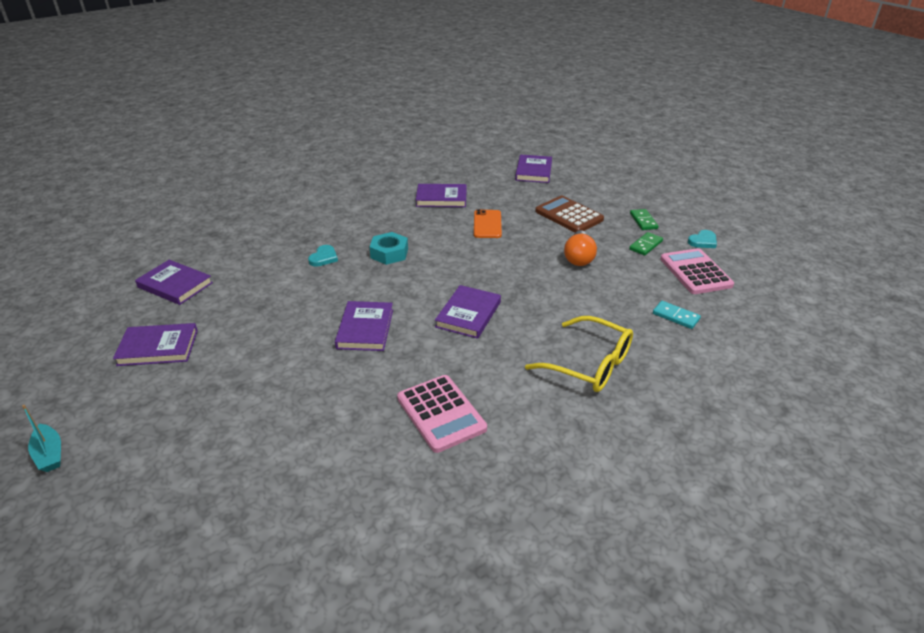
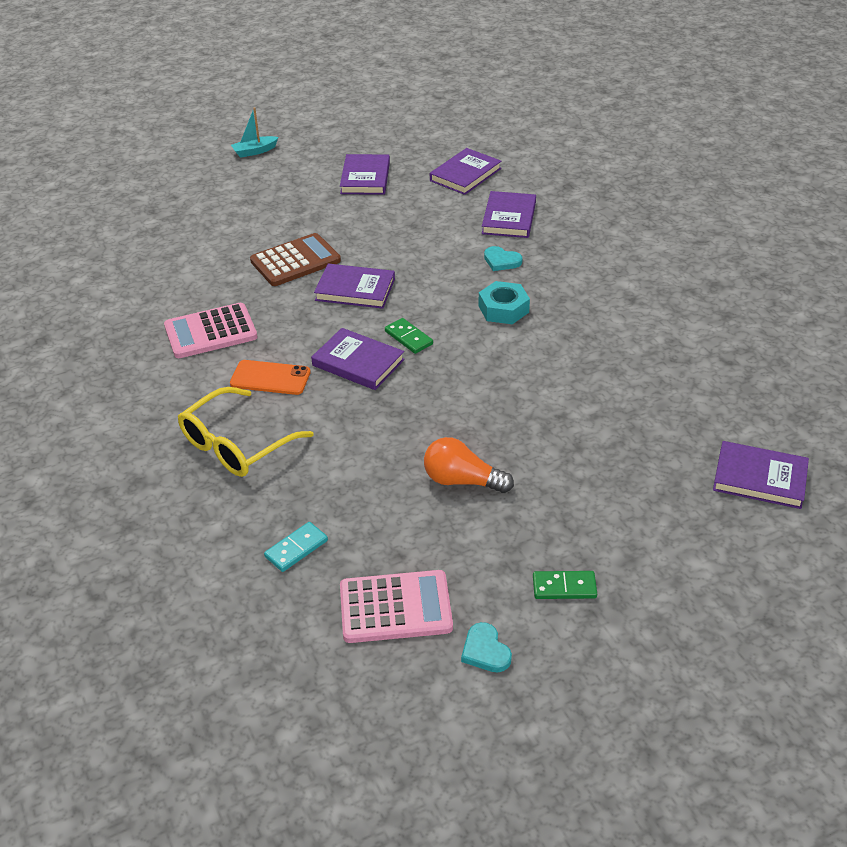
camera: 100 degrees right, 5 degrees up
purple book [416,184,467,207] -> purple book moved to [482,191,536,238]
orange phone [474,209,502,238] -> orange phone moved to [230,360,311,395]
brown calculator [535,196,604,232] -> brown calculator moved to [250,233,341,286]
green domino [629,232,663,255] -> green domino moved to [385,318,433,354]

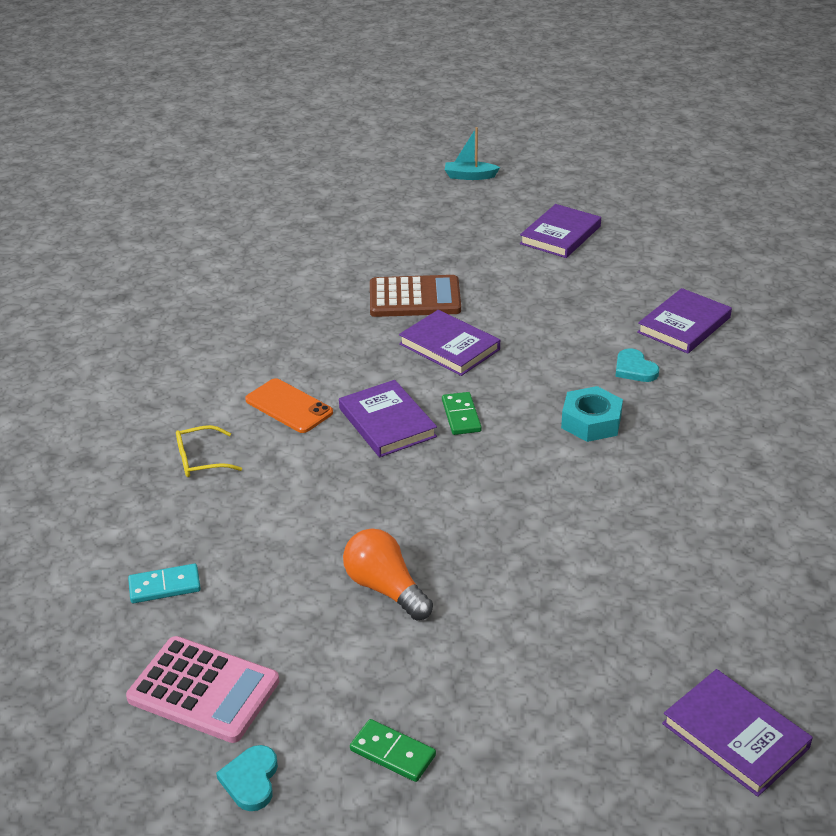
camera: 30 degrees right, 5 degrees down
pink calculator [164,303,258,358] -> none
yellow glasses [178,387,314,477] -> yellow glasses [176,425,242,477], size x0.53
purple book [430,148,501,195] -> none

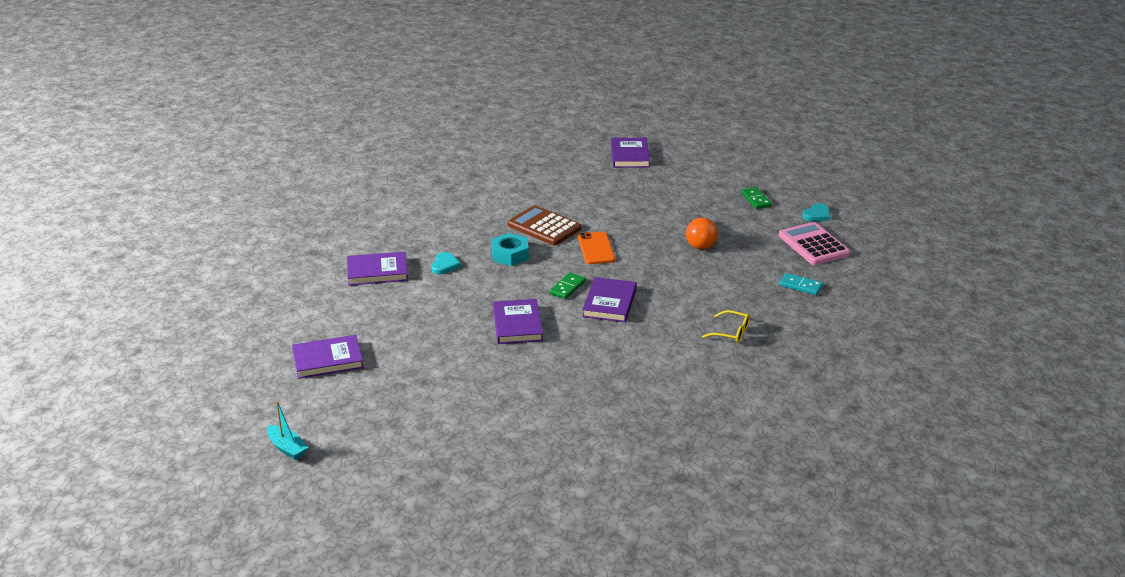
camera: 140 degrees left, 5 degrees down
orange phone [245,378,333,433] -> orange phone moved to [578,232,615,264]
brown calculator [370,275,461,317] -> brown calculator moved to [508,205,581,245]

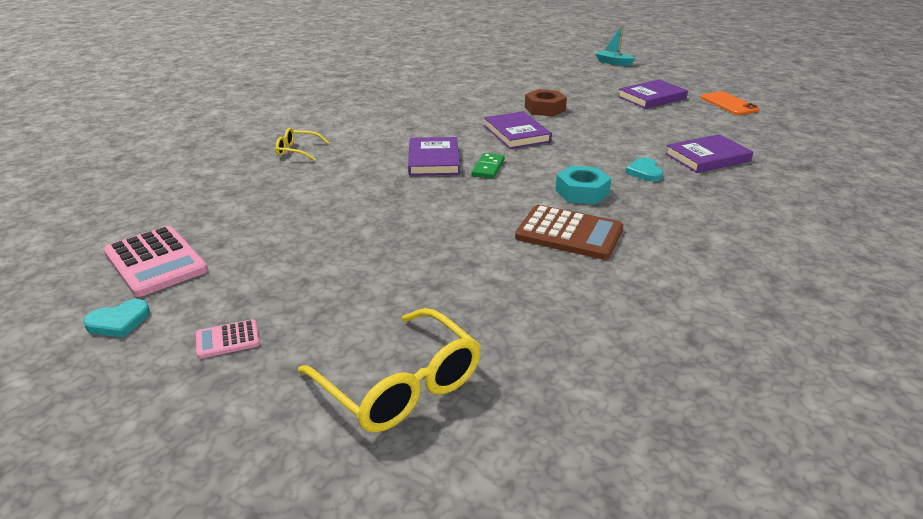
camera: 165 degrees right, 0 degrees up
orange phone [578,232,615,264] -> orange phone moved to [700,91,759,115]
purple book [611,138,650,168] -> none
orange light bulb [686,215,718,249] -> none
green domino [741,187,772,209] -> pink calculator [196,319,260,359]
turquoise domino [779,273,823,295] -> none
turquoise heart [802,203,831,221] -> turquoise heart turned 150 degrees counterclockwise [83,299,150,338]
none -> yellow glasses [298,308,481,433]
none -> brown nut [525,89,567,116]

